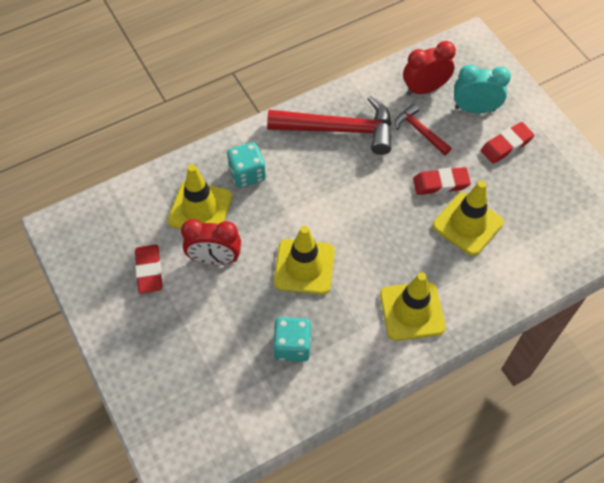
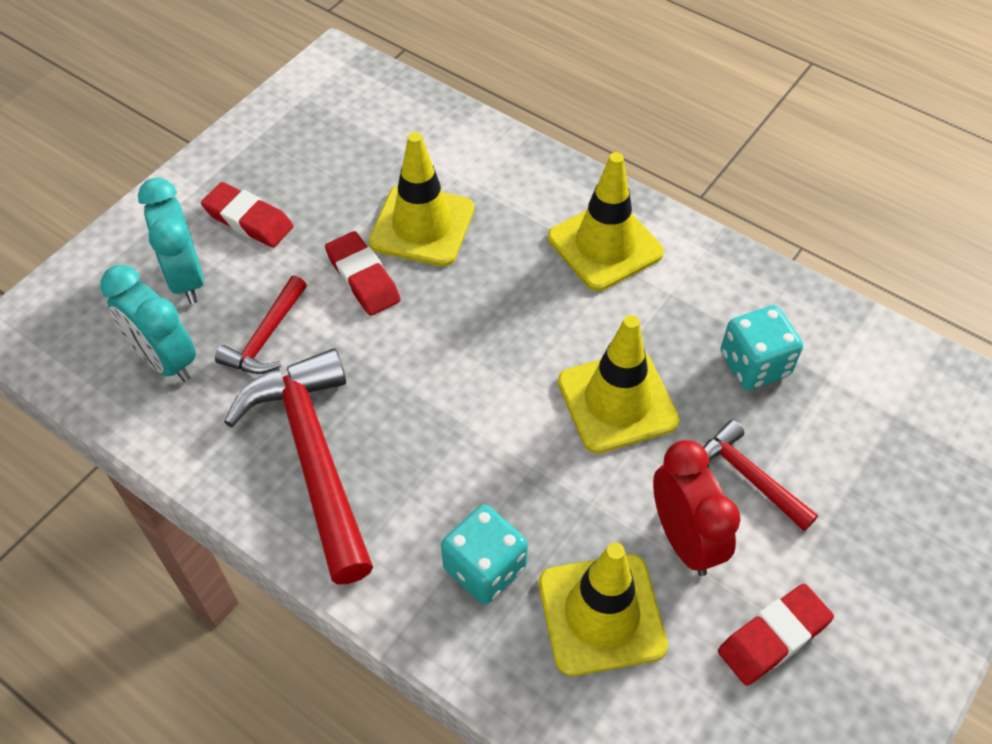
camera: 115 degrees left, 5 degrees down
red clock [403,41,456,95] -> turquoise clock [100,265,196,382]
none -> red hammer [703,420,818,531]

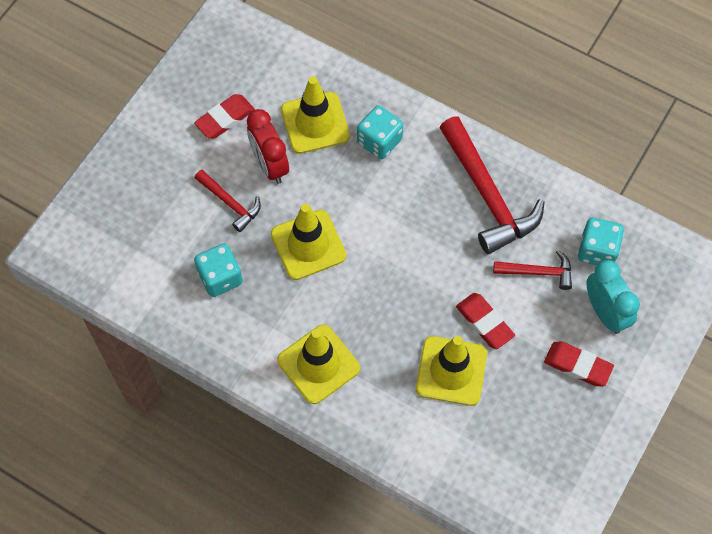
camera: 175 degrees right, 10 degrees up
turquoise clock [100,265,196,382] -> turquoise dice [578,218,624,265]
red hammer [215,276,307,374] -> red hammer turned 75 degrees clockwise [493,250,572,290]

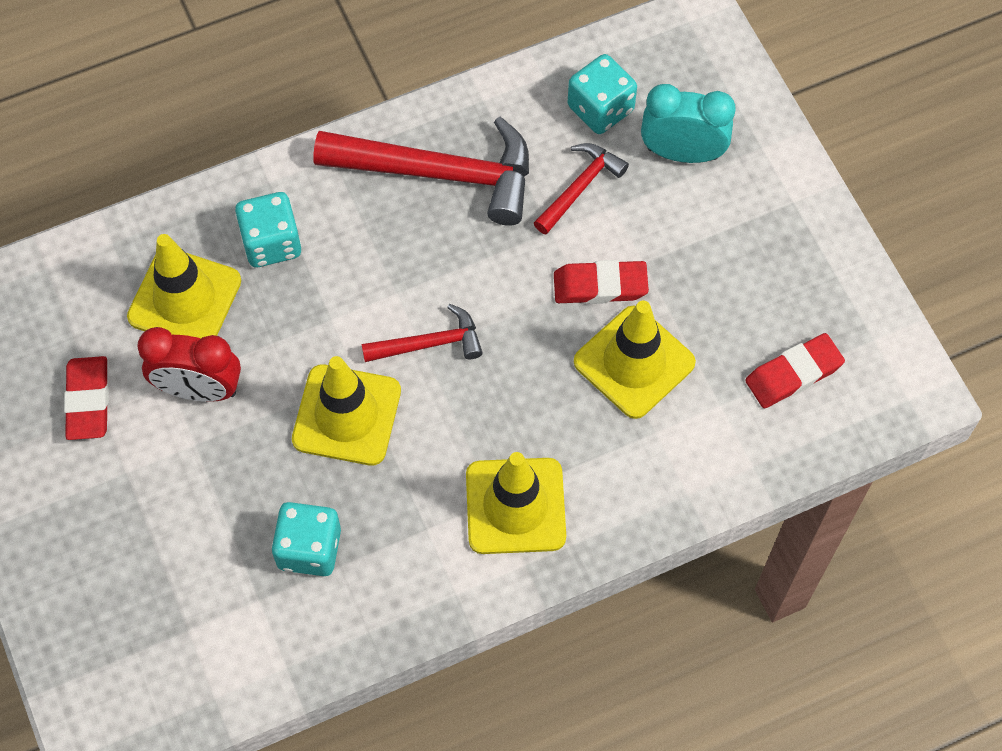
camera: 55 degrees left, 0 degrees up
red hammer [195,170,261,232] -> red hammer moved to [361,304,483,362]
red eraser [544,342,614,386] -> red eraser moved to [745,333,845,408]

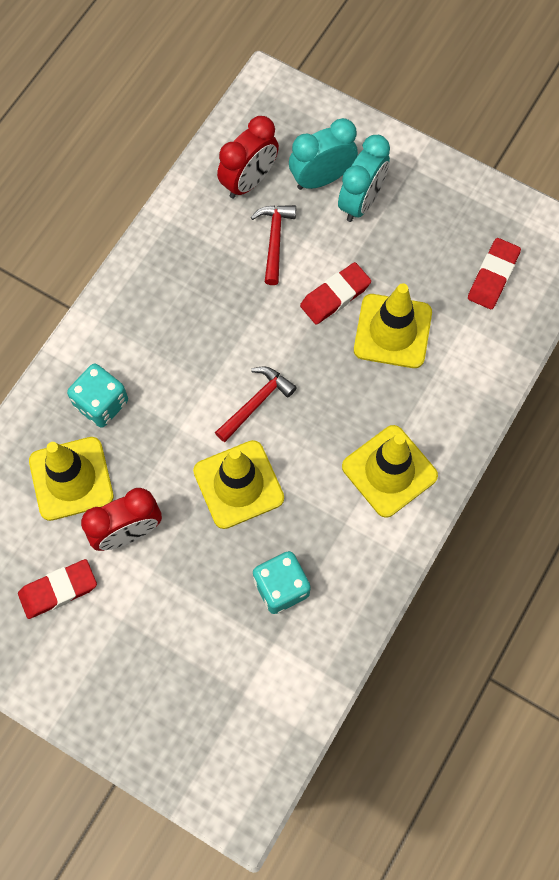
camera: 35 degrees left, 5 degrees up
red eraser [64,356,109,440] -> red eraser turned 75 degrees counterclockwise [18,559,97,619]
red hammer [313,117,529,226] -> none
turquoise dice [568,54,637,134] -> red clock [217,116,279,199]
none -> turquoise clock [338,135,390,222]

